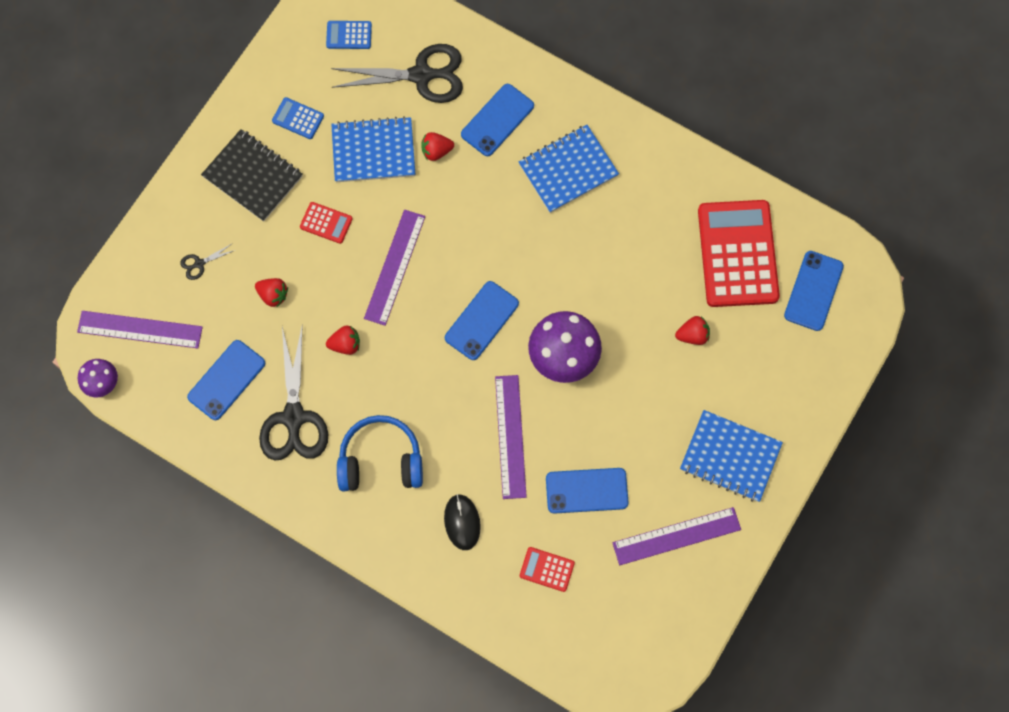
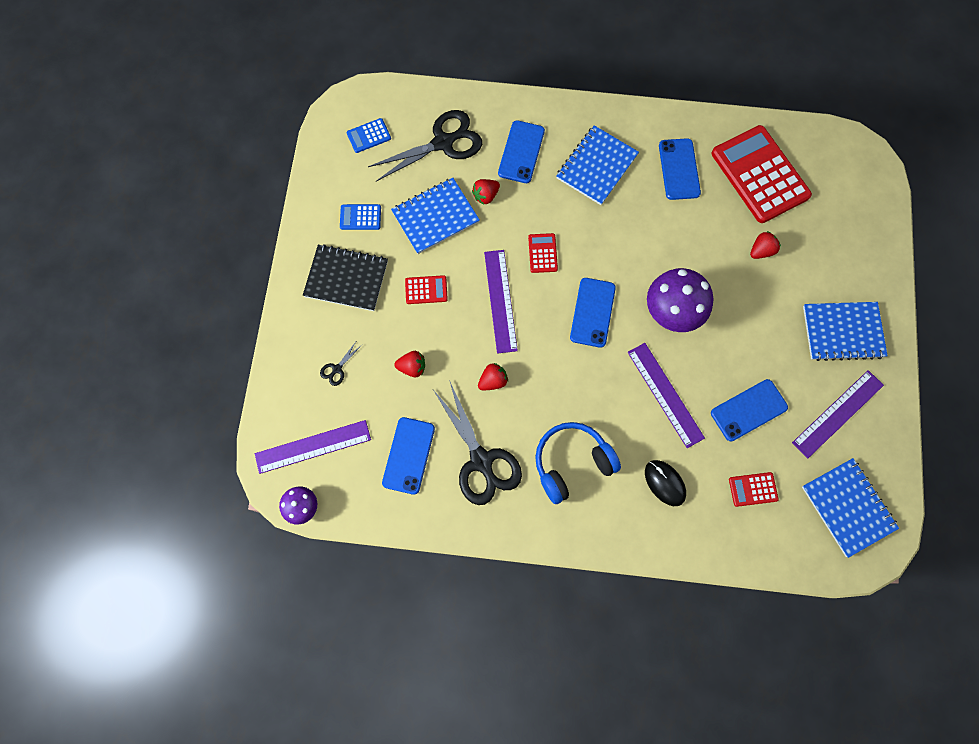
camera: 25 degrees left, 0 degrees up
blue phone [784,251,844,331] -> blue phone moved to [659,138,701,200]
none -> red calculator [528,233,558,273]
none -> blue notebook [802,458,899,558]

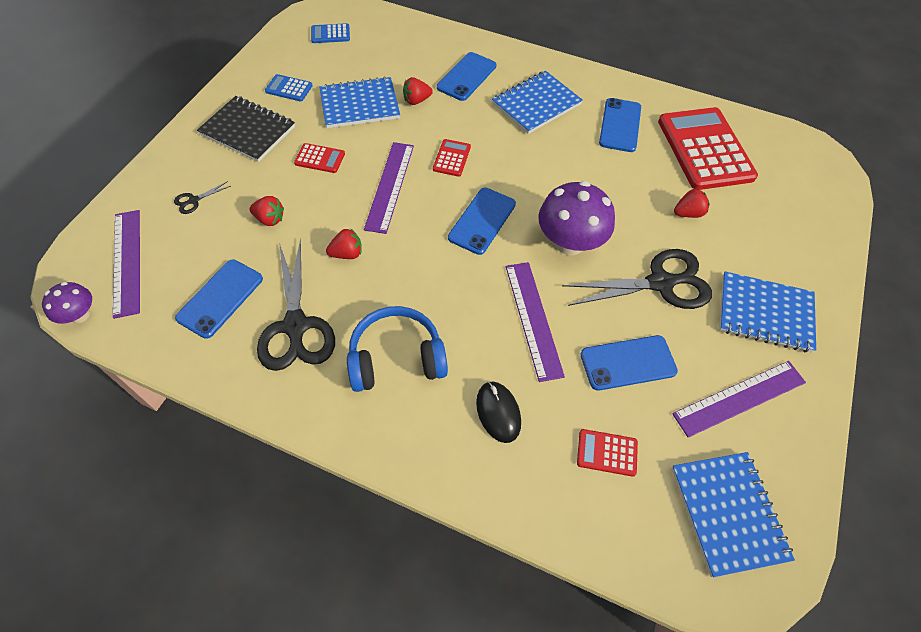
camera: 15 degrees right, 15 degrees down
purple ruler [255,420,371,474] -> purple ruler turned 75 degrees clockwise [113,210,140,319]
black scissors [368,110,482,181] -> black scissors moved to [562,249,712,309]

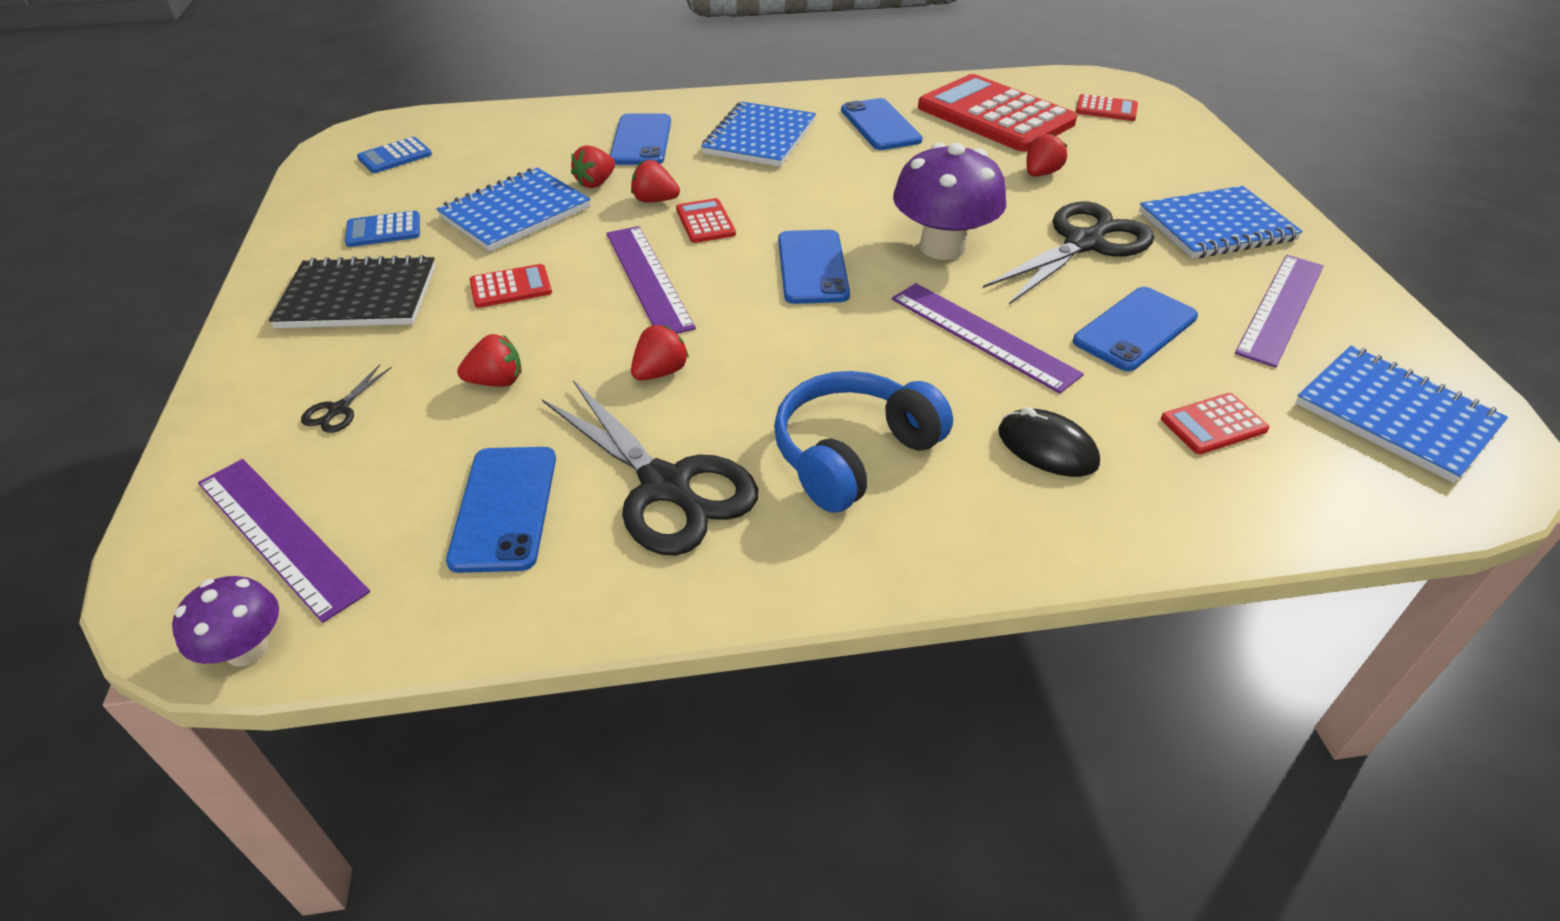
camera: 30 degrees left, 15 degrees down
none -> red strawberry [631,160,680,202]
none -> red calculator [1076,94,1138,121]

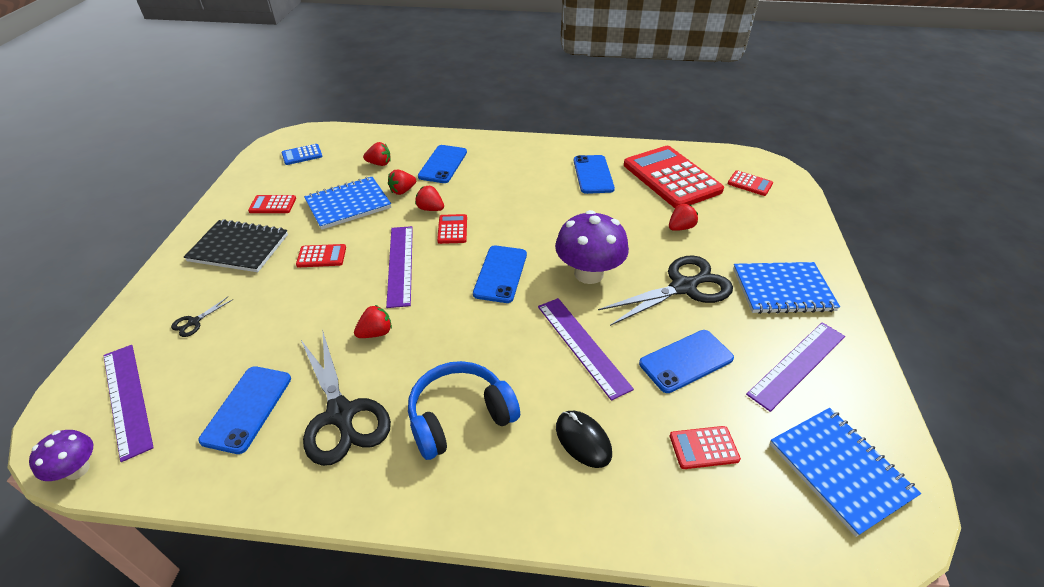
camera: 15 degrees right, 0 degrees up
blue calculator [345,211,420,247] -> red calculator [248,195,296,213]
red strawberry [457,334,522,387] -> red strawberry moved to [363,142,391,166]
blue notebook [701,102,816,167] -> none

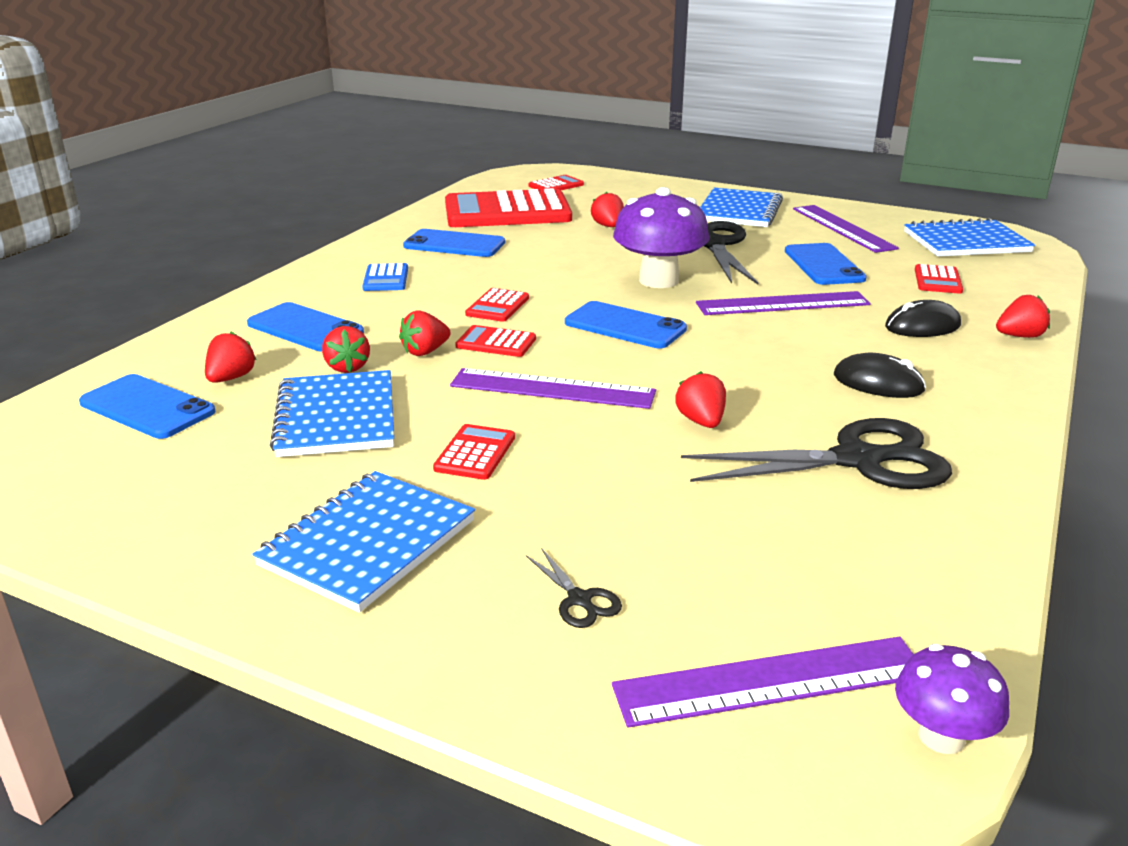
camera: 70 degrees left, 15 degrees down
black notebook [184,219,288,272] -> blue notebook [252,471,475,612]
blue phone [198,366,291,454] -> blue phone moved to [79,374,216,439]
red calculator [248,195,296,213] -> red calculator moved to [465,288,529,322]
blue calculator [281,144,323,165] -> blue calculator moved to [362,263,408,291]
blue headphones [408,361,520,460] -> black mouse [834,353,926,398]
none -> red strawberry [996,295,1050,338]

